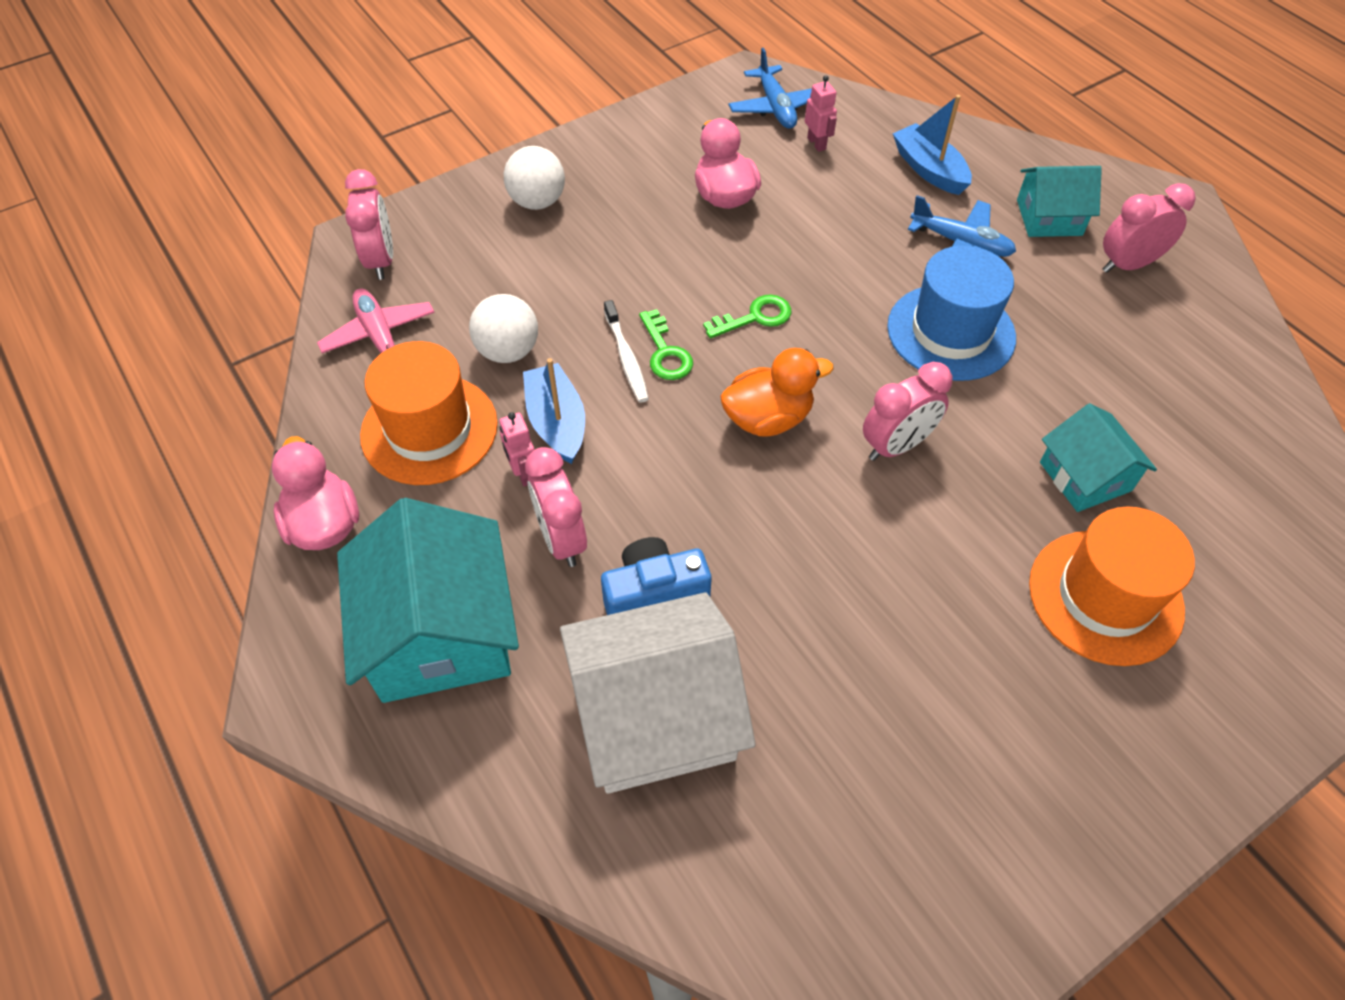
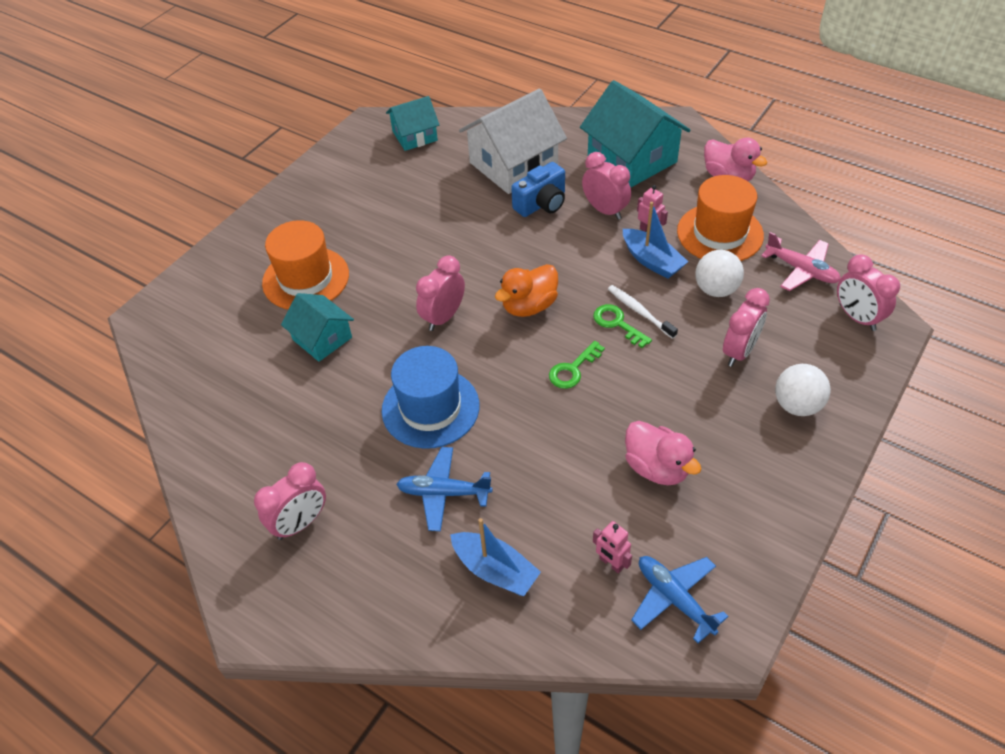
camera: 160 degrees right, 5 degrees down
turquoise house [1017,166,1102,237] -> turquoise house moved to [386,96,439,151]
none -> pink clock [723,288,770,367]

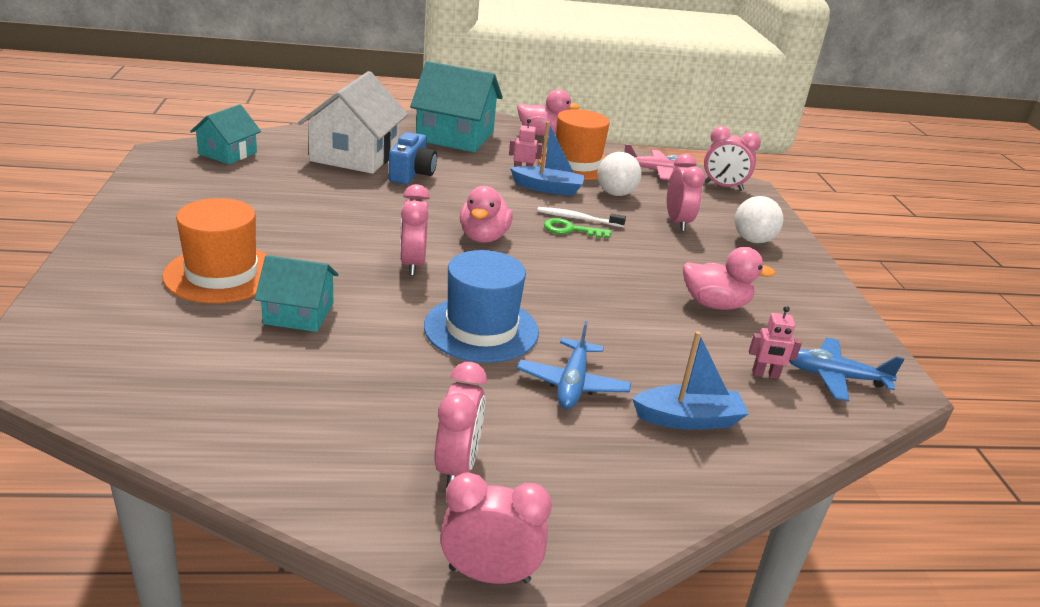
camera: 45 degrees left, 20 degrees down
blue plane [396,447,493,531] -> blue plane turned 45 degrees counterclockwise [517,321,631,409]
orange duck [495,264,558,317] -> pink duck [460,186,513,243]
green key [549,341,605,389] -> none
pink clock [582,152,631,220] -> pink clock moved to [440,472,552,584]

